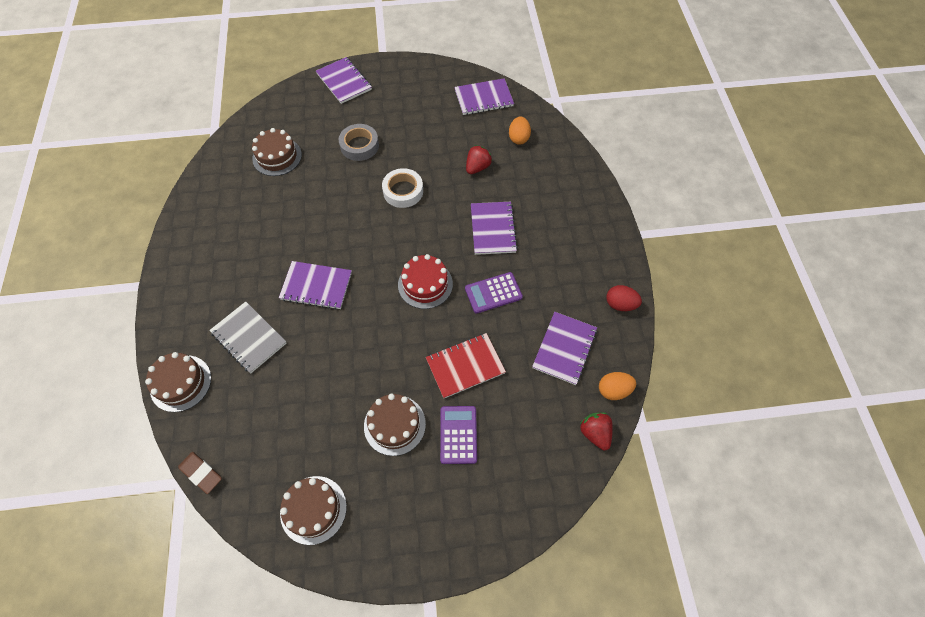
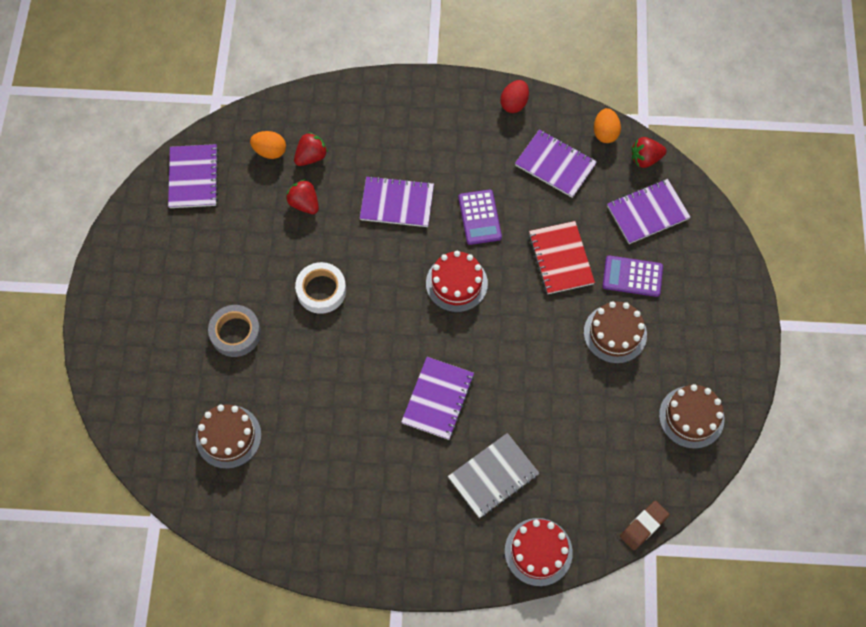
camera: 80 degrees left, 5 degrees up
brown cake [145,352,211,412] -> red cake [505,518,573,586]
purple notebook [316,57,372,104] -> purple notebook moved to [607,179,690,244]
none -> red strawberry [294,132,328,166]

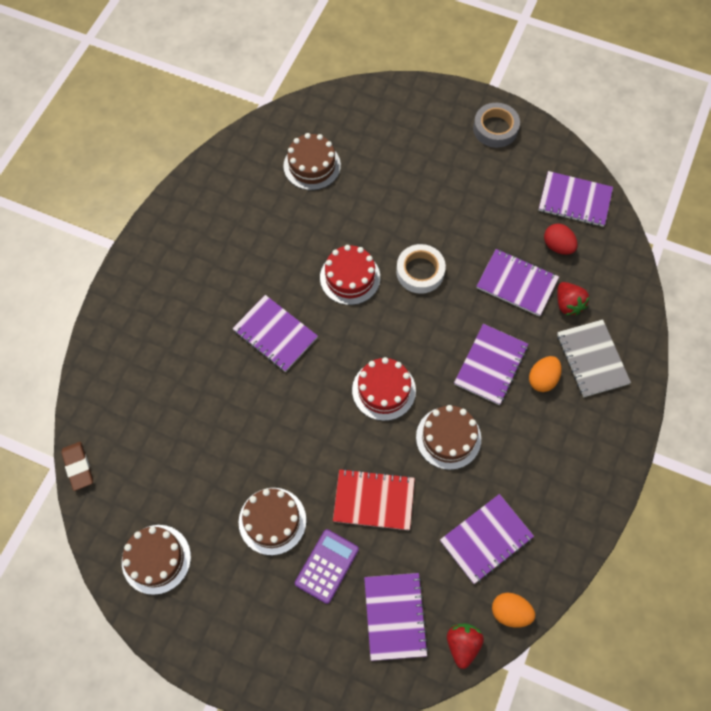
camera: 110 degrees right, 0 degrees up
grey tape [208,305,261,357] -> grey tape moved to [473,103,520,148]
orange egg [250,131,286,159] -> orange egg moved to [529,356,561,392]
red strawberry [286,179,319,214] -> purple notebook [477,249,559,317]
grey notebook [448,433,539,518] -> grey notebook moved to [557,320,631,397]
purple calculator [459,190,502,245] -> brown cake [416,405,481,470]
red egg [500,80,529,113] -> red egg moved to [544,223,578,255]
red cake [505,518,573,586] -> red cake moved to [320,245,380,305]

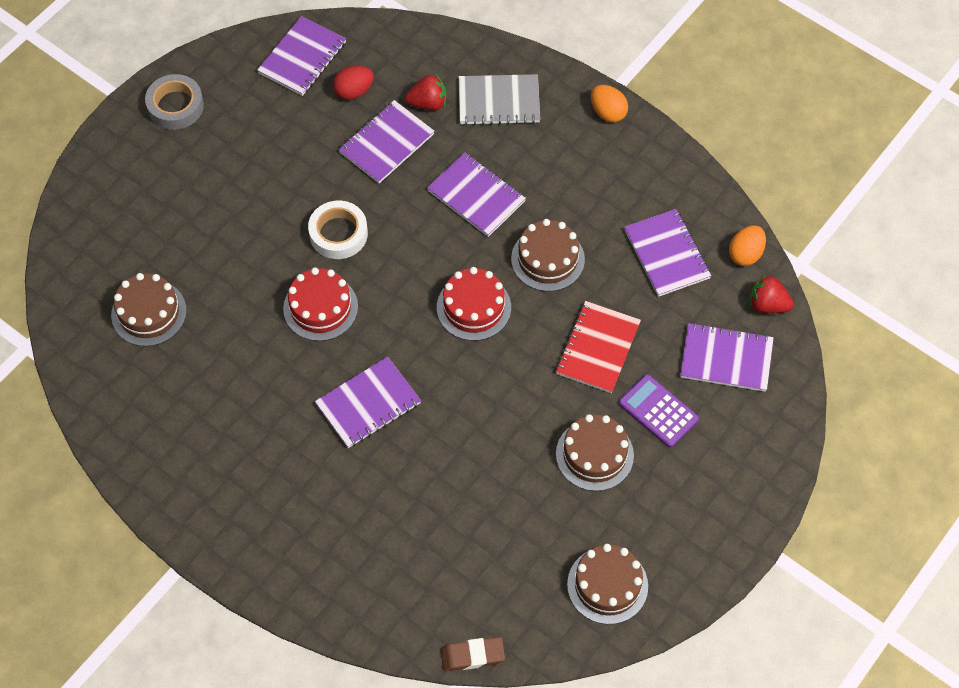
camera: 75 degrees left, 5 degrees down
orange egg [529,356,561,392] -> orange egg moved to [591,85,628,122]

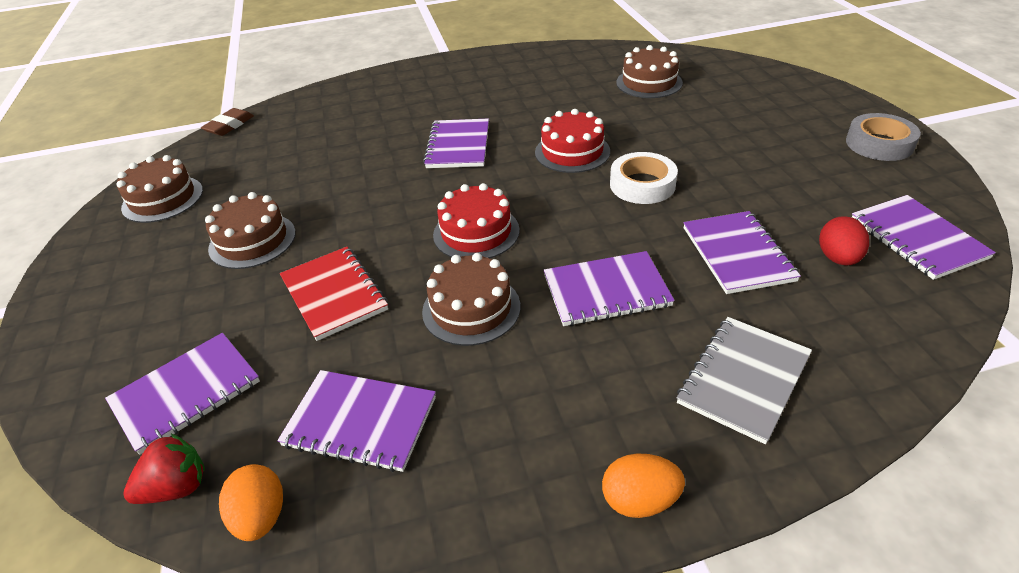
camera: 130 degrees right, 20 degrees down
red strawberry [405,75,446,111] -> none
purple calculator [619,374,699,447] -> none

